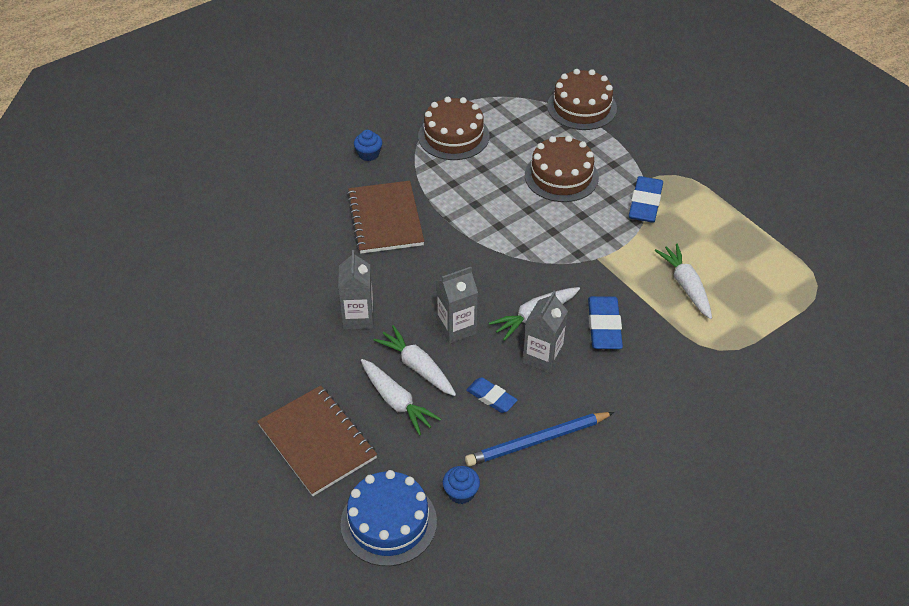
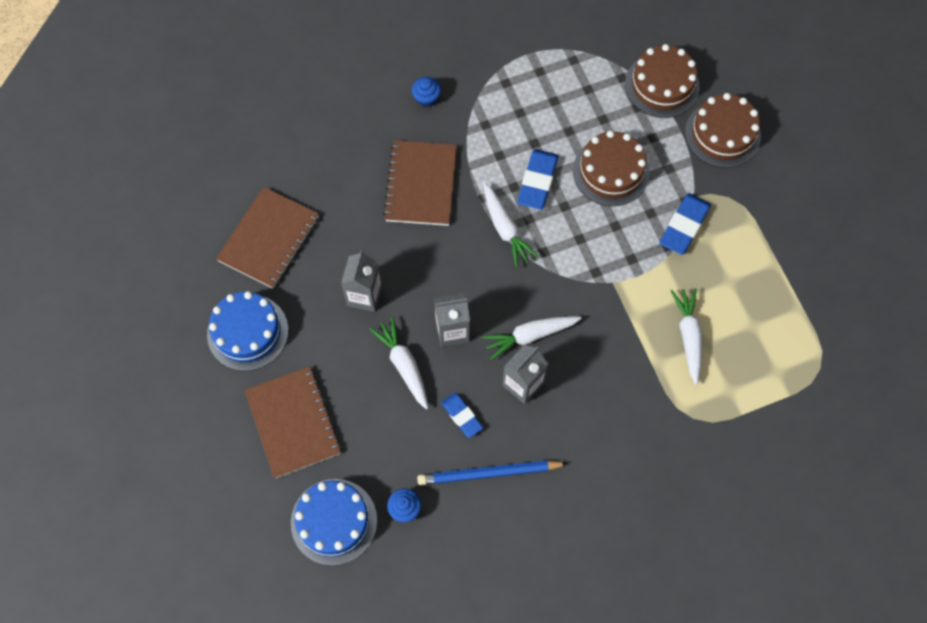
camera: 15 degrees right, 20 degrees up
white carrot [361,359,441,436] -> white carrot moved to [483,183,539,268]
brown cake [418,97,489,160] -> brown cake moved to [685,93,761,168]
blue eraser [588,296,623,349] -> blue eraser moved to [517,149,558,210]
none -> blue cake [207,291,288,371]
none -> brown notebook [216,187,319,289]

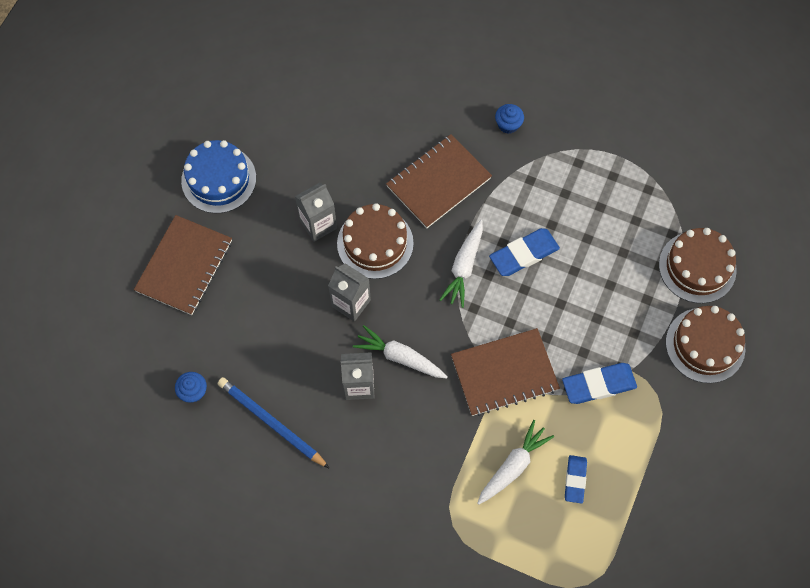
camera: 45 degrees right, 0 degrees up
brown notebook [216,187,319,289] -> brown notebook moved to [451,328,560,416]
blue cake [291,479,377,566] -> none
white carrot [370,317,428,410] -> none
blue eraser [441,393,483,438] -> blue eraser moved to [565,455,587,504]
brown cake [573,130,650,206] -> brown cake moved to [337,203,414,279]

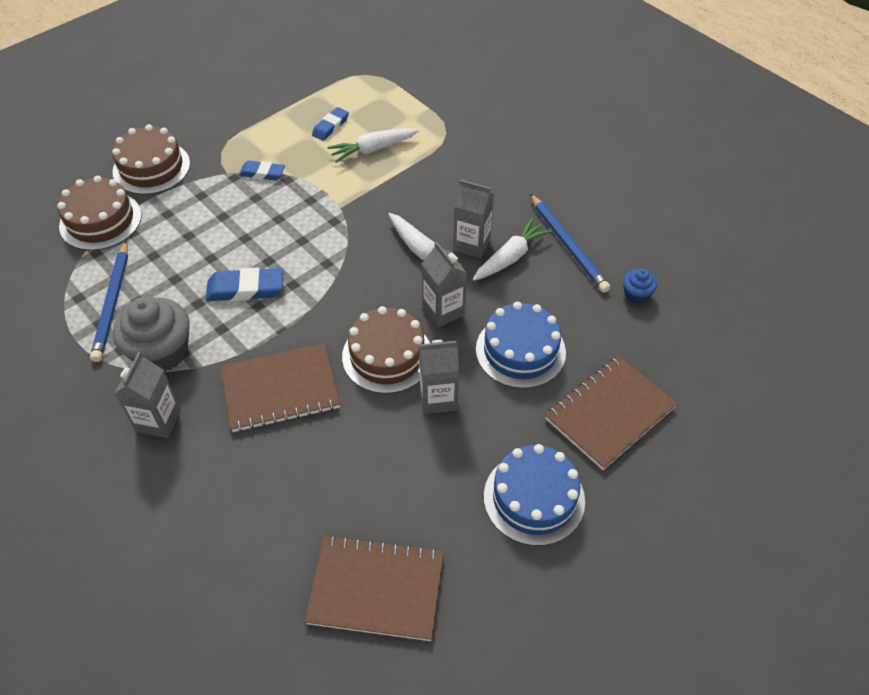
camera: 155 degrees left, 15 degrees down
white carrot [439,220,483,308] -> white carrot moved to [473,218,552,281]
brown notebook [451,328,560,416] -> brown notebook moved to [305,535,444,641]
blue cupcake [495,104,524,134] -> grey carton [114,352,181,438]
blue eraser [562,363,637,404] -> blue eraser [239,161,285,180], size x0.64
none -> blue pencil [90,240,128,362]
none -> grey cupcake [113,297,190,372]
none -> blue cake [476,301,566,389]

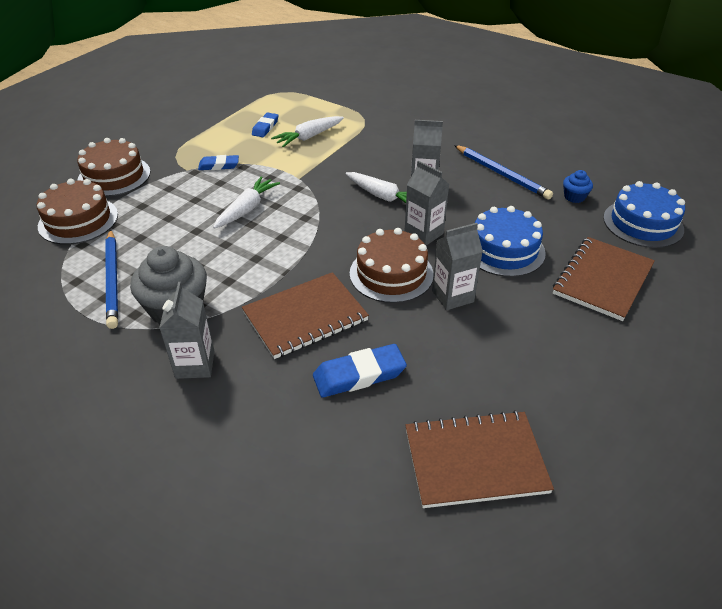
camera: 15 degrees left, 10 degrees down
blue eraser [206,268,283,301] -> blue eraser moved to [313,344,407,397]
white carrot [473,218,552,281] -> white carrot moved to [213,176,280,229]
blue cake [484,444,585,546] -> blue cake moved to [603,181,685,248]

